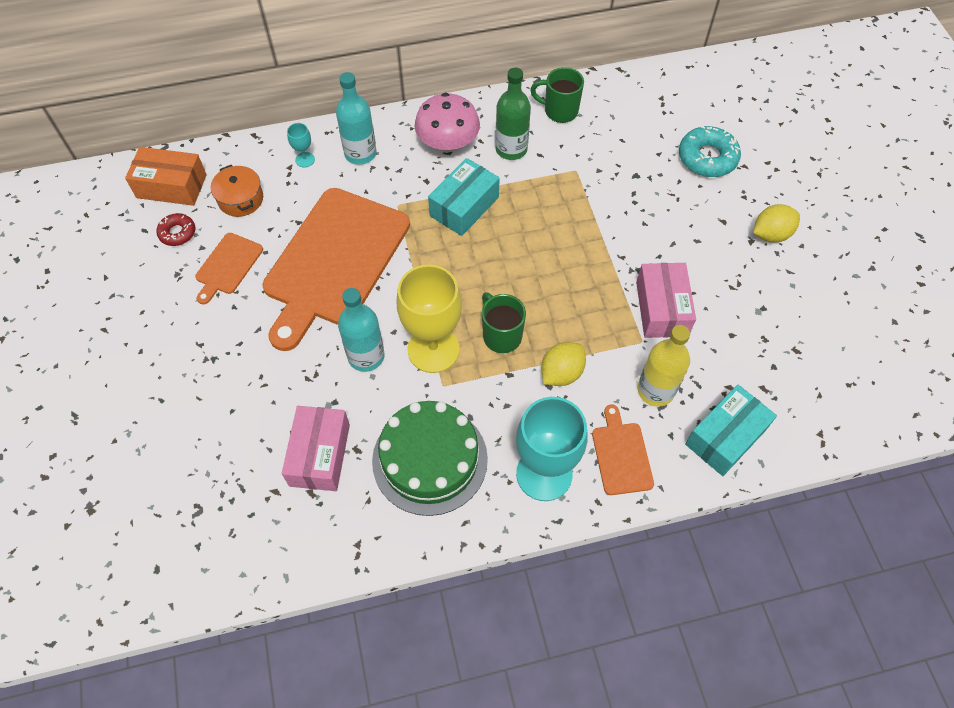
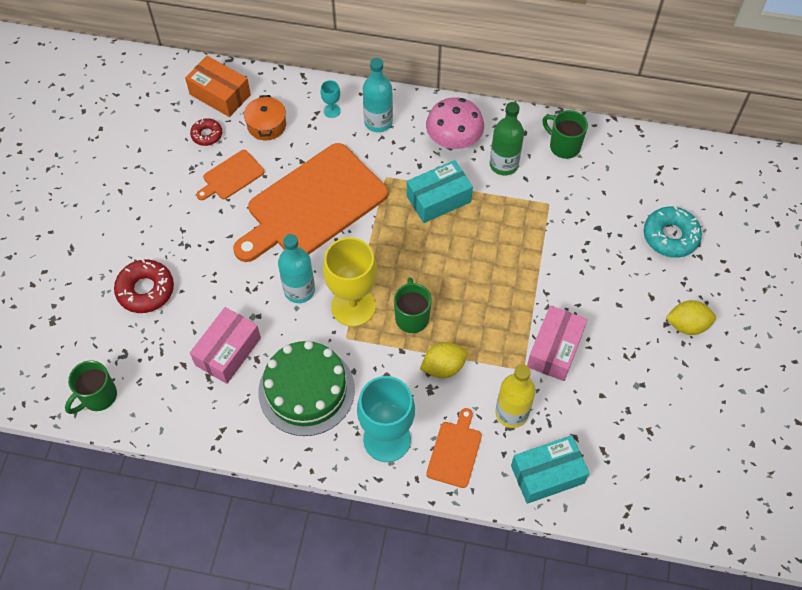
camera: 25 degrees right, 0 degrees up
none -> green mug [65,360,117,414]
none -> red donut [114,259,174,313]

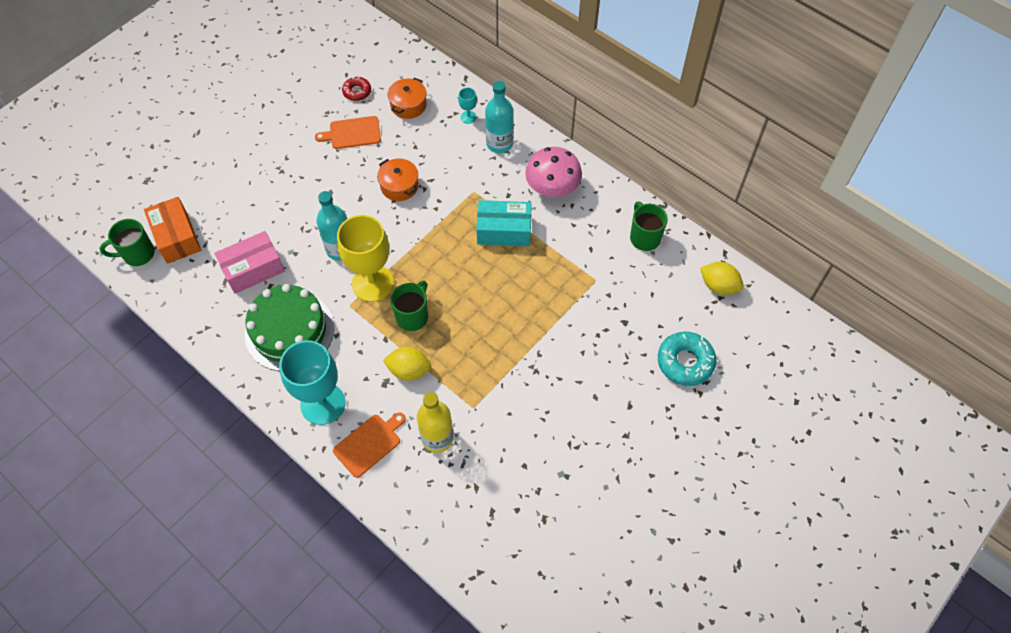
camera: 30 degrees right, 0 degrees up
red donut [114,259,174,313] -> none
orange box [185,56,251,117] -> orange box moved to [144,197,201,264]
orange cutting board [233,143,388,262] -> orange pot [377,159,419,201]
green bottle [490,102,524,175] -> none
turquoise box [511,435,590,504] -> none
pink box [527,305,588,381] -> none
yellow lemon [666,300,716,335] -> yellow lemon moved to [700,262,744,295]

